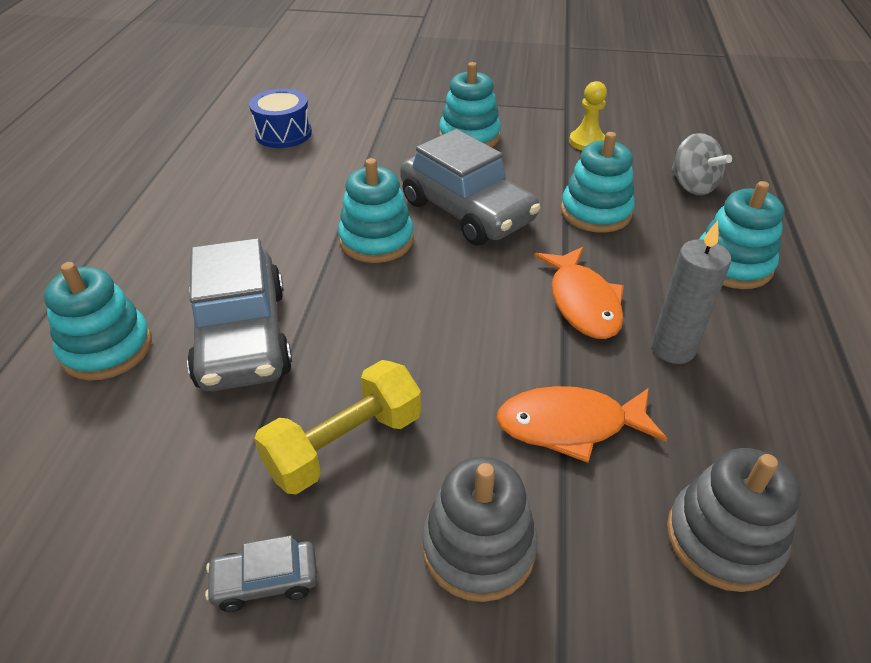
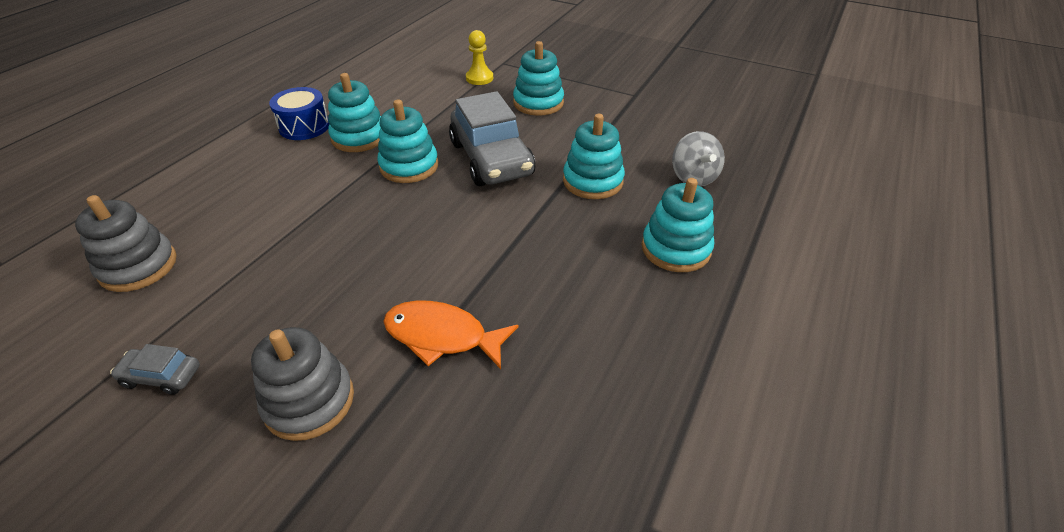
camera: 20 degrees right, 0 degrees up
turquoise stacking toy [44,262,152,381] -> turquoise stacking toy moved to [328,73,381,152]
grey car [187,238,292,391] -> none
blue drum [249,89,312,148] -> blue drum moved to [269,87,329,140]
yellow dumbbell [254,360,421,494] -> none
orange fish [534,247,624,339] -> none
yellow pawn [569,81,607,150] -> yellow pawn moved to [466,30,493,85]
grey candle [651,221,731,364] -> none
grey stacking toy [667,448,801,592] -> grey stacking toy moved to [75,195,177,292]

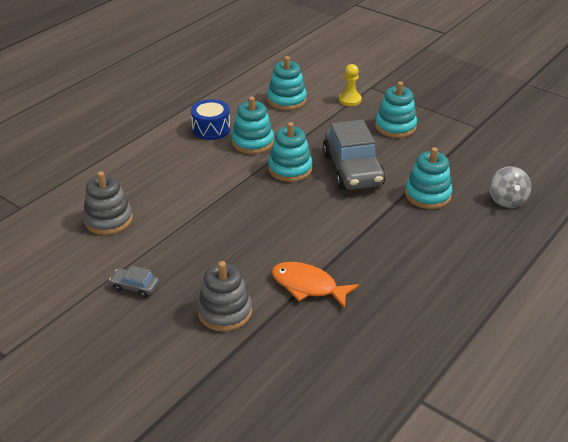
camera: 10 degrees right, 5 degrees down
turquoise stacking toy [642,178,714,272] -> turquoise stacking toy moved to [267,56,307,110]

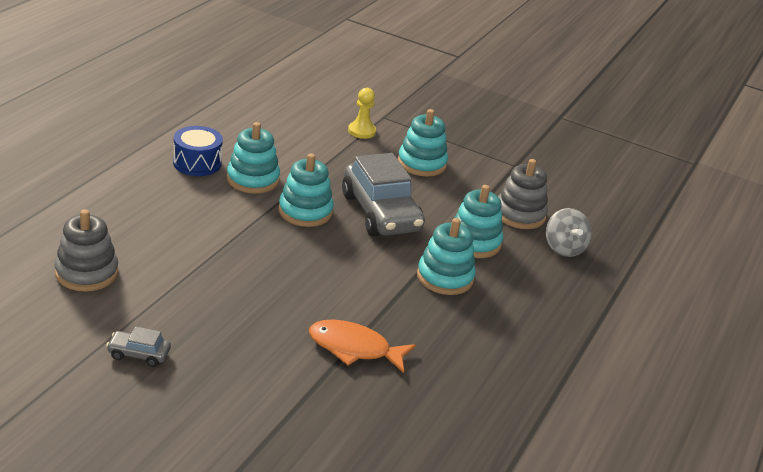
camera: 15 degrees left, 5 degrees down
grey stacking toy [197,261,252,332] -> grey stacking toy moved to [498,159,548,229]
turquoise stacking toy [267,56,307,110] -> turquoise stacking toy moved to [417,218,476,295]

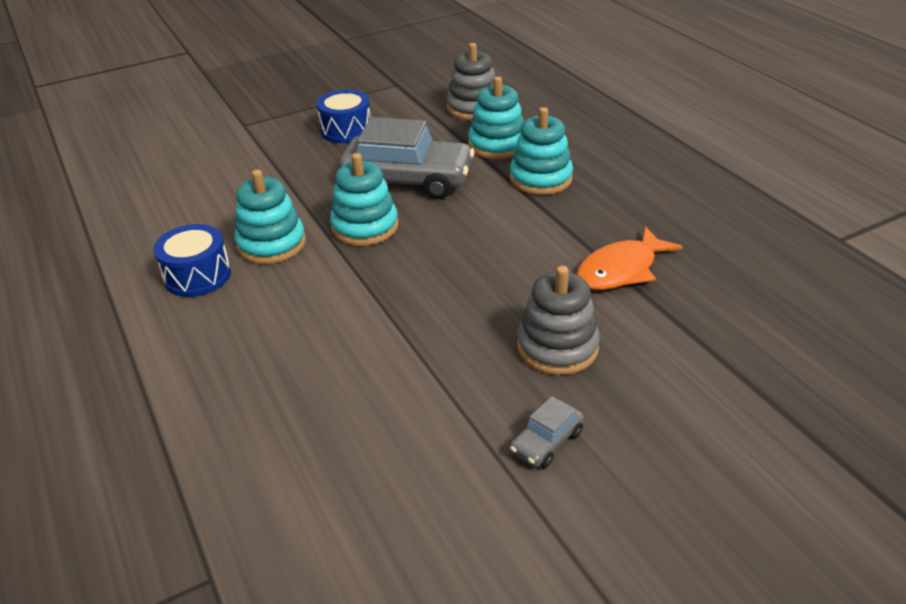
camera: 50 degrees left, 5 degrees up
grey stacking toy [54,209,118,292] -> grey stacking toy moved to [517,266,600,375]
yellow pawn [348,88,376,139] -> none
turquoise stacking toy [398,109,448,177] -> blue drum [316,90,371,143]
grey spinning top [546,208,592,257] -> none

